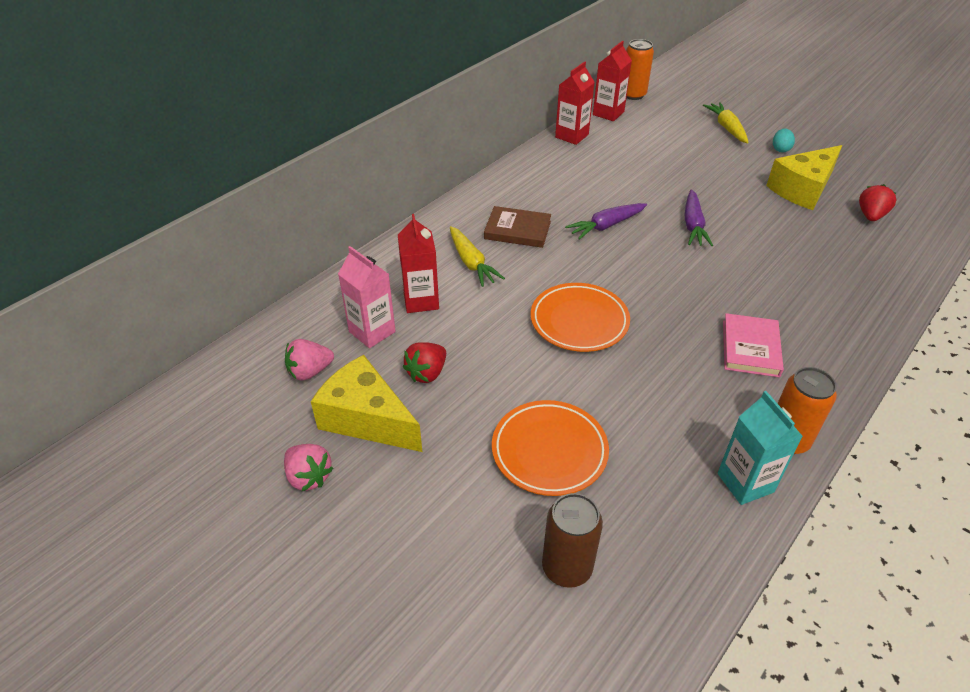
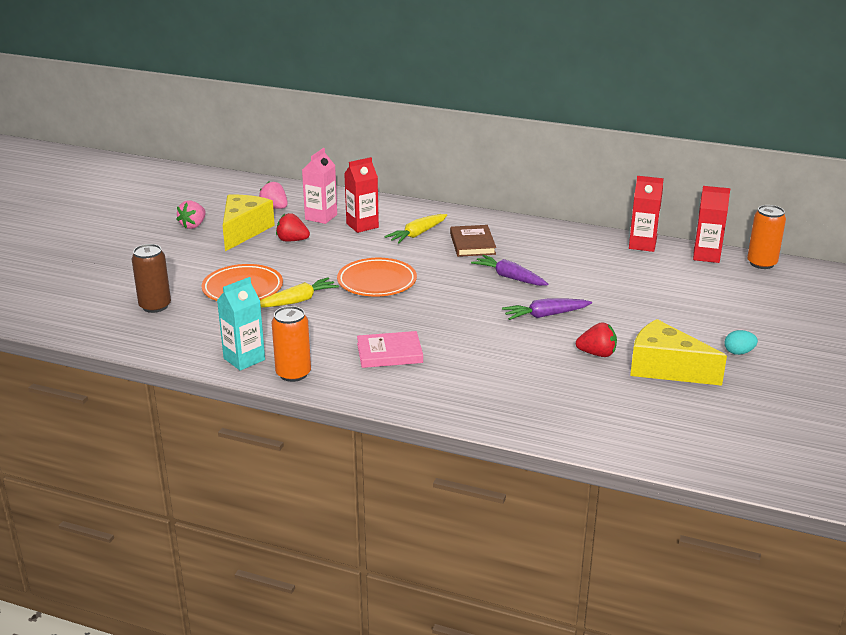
camera: 70 degrees right, 15 degrees down
yellow carrot [703,102,749,143] -> yellow carrot moved to [260,277,339,308]
red strawberry [859,184,897,221] -> red strawberry moved to [576,322,617,357]

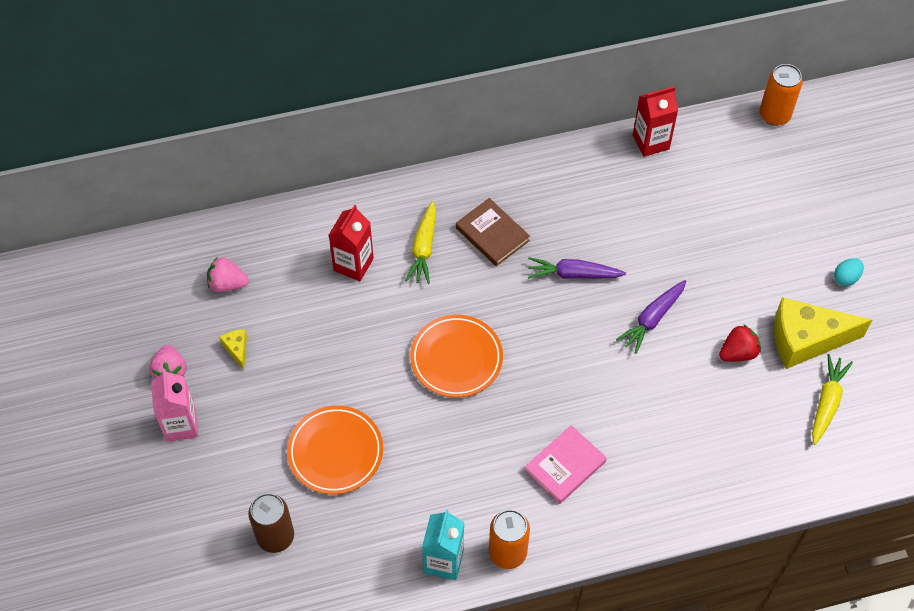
camera: 35 degrees left, 30 degrees up
yellow cheese [223,195,275,251] -> yellow cheese [219,329,247,370], size x0.43
yellow carrot [260,277,339,308] -> yellow carrot moved to [812,354,853,445]
red strawberry [276,213,310,241] -> none
pink carton [302,148,337,224] -> pink carton moved to [151,369,198,442]
red carton [693,186,730,263] -> none

